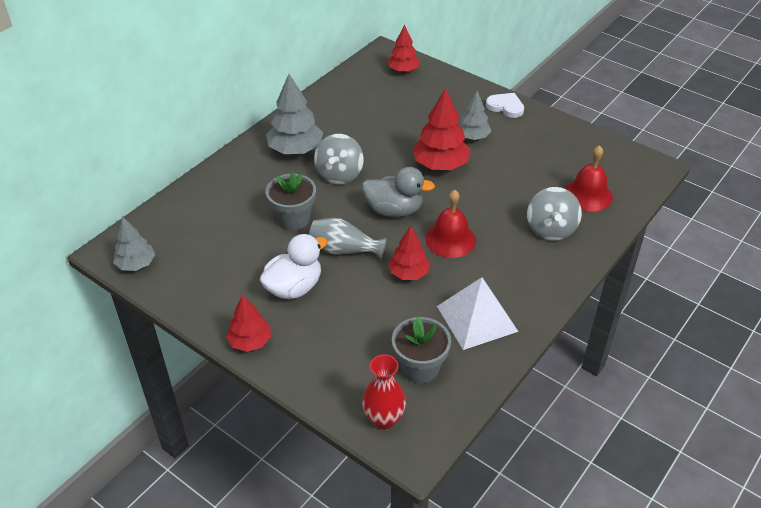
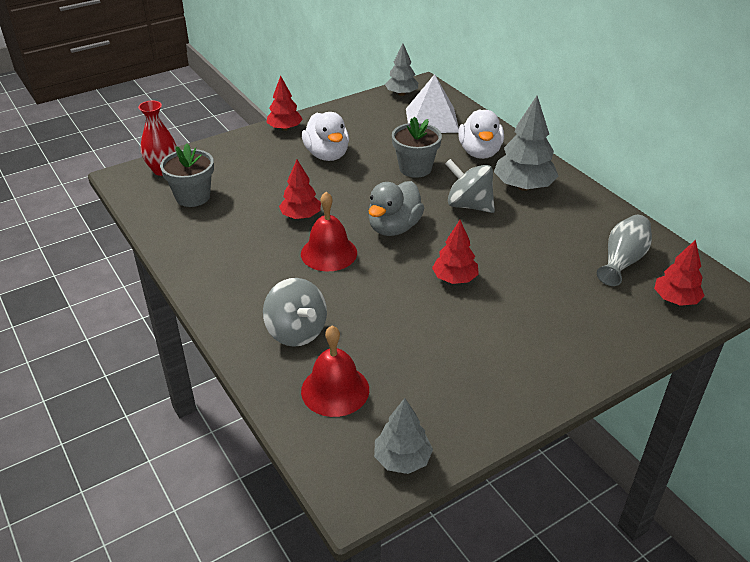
camera: 110 degrees right, 5 degrees down
grey vase [309,218,387,259] -> grey vase moved to [597,215,652,286]
red tree [413,88,471,170] -> red tree [432,220,479,284], size x0.63
white pyramid [437,277,518,350] -> white pyramid moved to [406,74,459,133]
grey tree [458,91,491,140] -> grey tree moved to [374,398,433,474]
white heart [486,93,524,118] -> none
grey spinning top [527,187,582,241] -> grey spinning top turned 150 degrees counterclockwise [263,278,327,347]
none -> white duck [458,109,504,159]

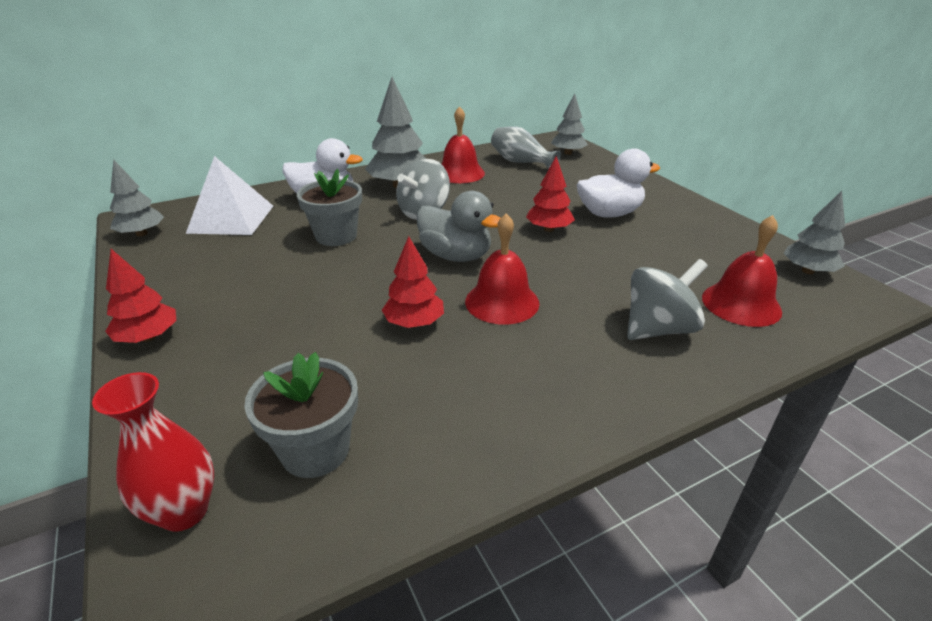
camera: 85 degrees left, 5 degrees down
white duck [302,112,349,161] -> white duck moved to [577,148,660,218]
red tree [654,240,705,306] -> grey tree [551,93,588,155]
none -> red bell [442,106,485,183]

